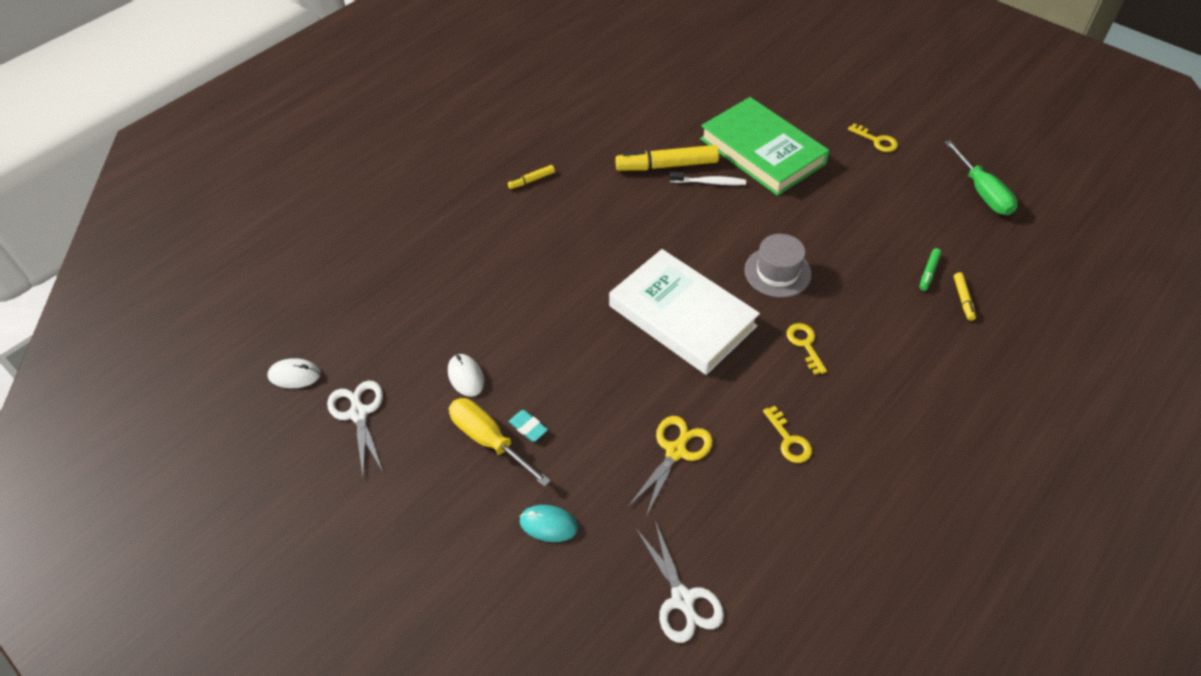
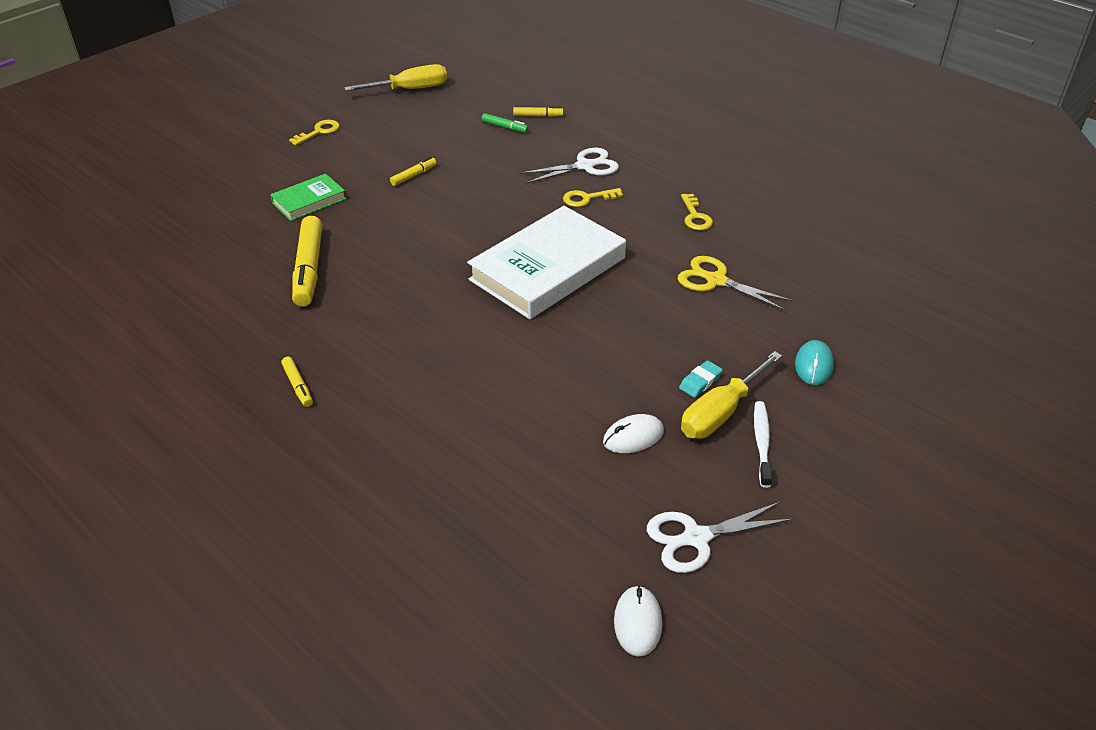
camera: 90 degrees left, 10 degrees down
white scissors [636,521,724,643] -> white scissors moved to [520,148,619,183]
white toothbrush [670,172,746,185] -> white toothbrush moved to [754,401,772,488]
green book [700,97,829,196] -> green book [270,174,346,221], size x0.50
grey hat [744,234,812,297] -> none
yellow key [763,406,812,463] -> yellow key turned 105 degrees clockwise [681,194,713,230]
green screwdriver [944,140,1018,215] -> yellow screwdriver [344,64,447,91]
none -> yellow marker [390,157,437,186]

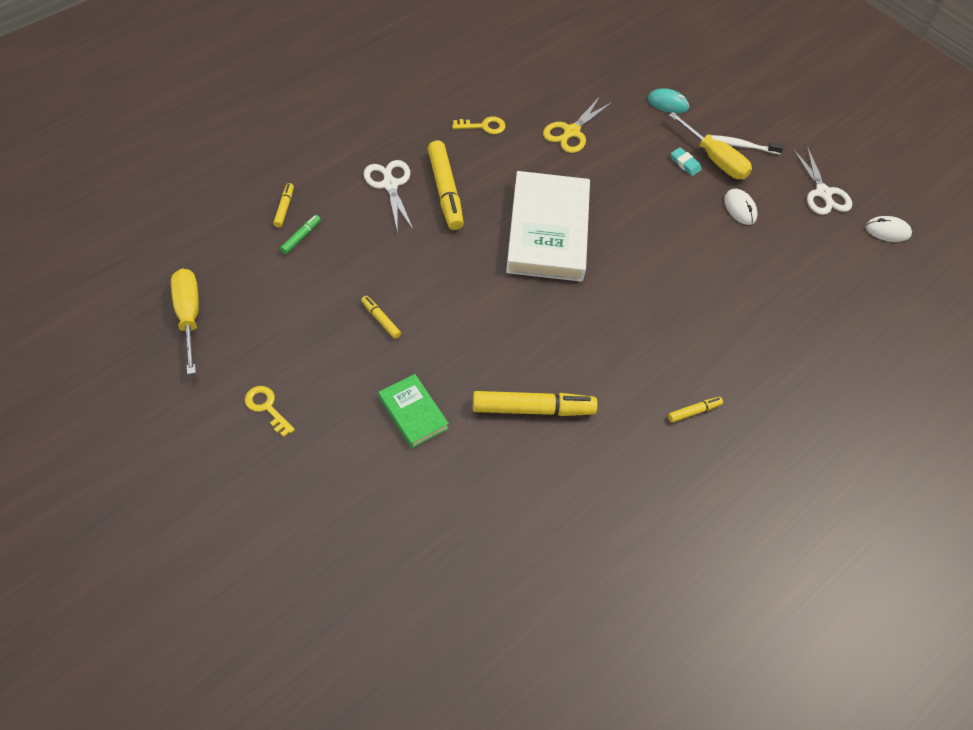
camera: 90 degrees left, 15 degrees up
white book [467,206,626,319] -> white book turned 45 degrees clockwise [506,171,590,282]
yellow key [563,188,623,207] -> yellow marker [428,140,464,230]

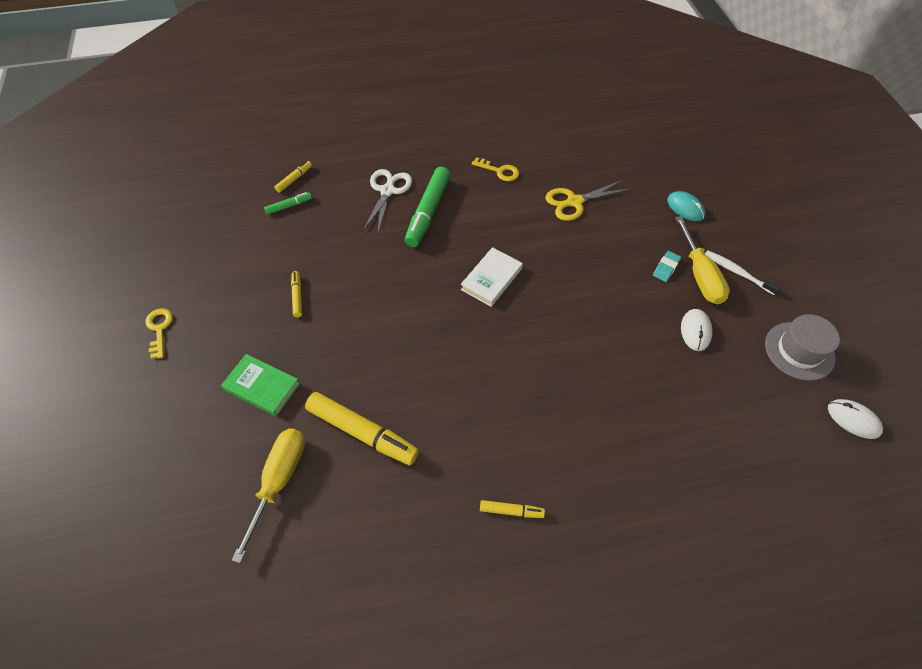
camera: 35 degrees right, 0 degrees up
yellow screwdriver [171,269,199,375] -> yellow screwdriver moved to [232,429,305,563]
green book [378,374,449,448] -> green book turned 60 degrees counterclockwise [221,354,300,416]
yellow marker [428,140,464,230] -> green marker [405,167,450,247]
white book [506,171,590,282] -> white book [461,247,523,307], size x0.50
turquoise eraser [671,147,702,176] -> turquoise eraser turned 45 degrees clockwise [653,251,681,282]
white scissors [793,146,852,215] -> grey hat [765,314,840,381]

